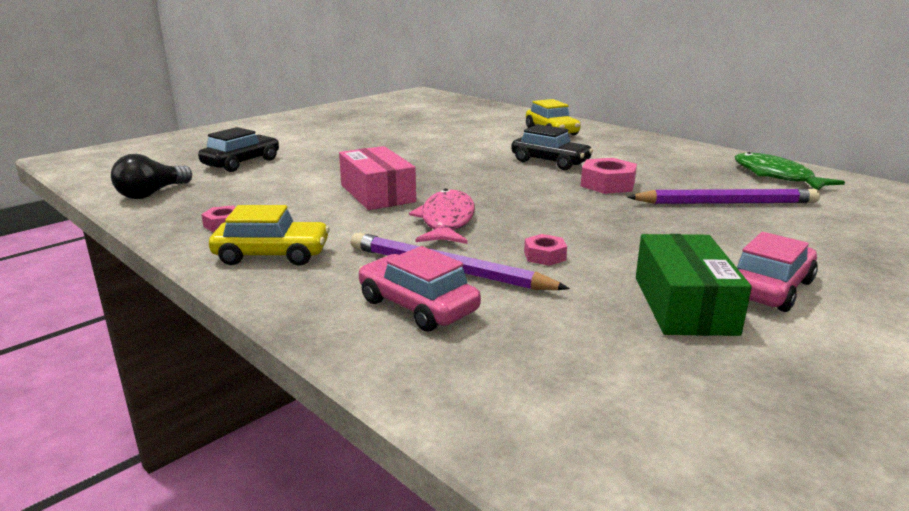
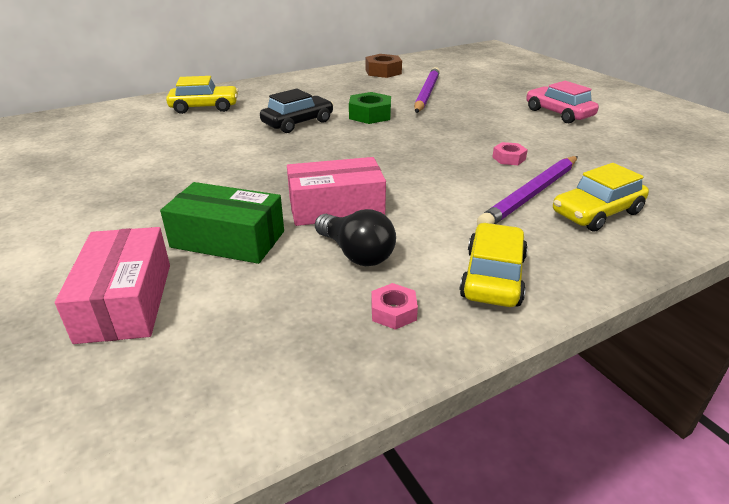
camera: 75 degrees left, 10 degrees up
black light bulb [111,154,192,199] -> black light bulb moved to [315,209,396,266]
black car [198,127,279,172] -> pink box [55,227,170,344]
pink car [358,246,481,332] -> yellow car [553,163,649,232]
pink fish [409,189,475,244] -> none
pink nut [581,158,637,194] -> green nut [349,92,391,124]
green box [636,234,752,336] -> green box moved to [160,182,284,264]
green fish [735,152,845,190] -> brown nut [366,54,402,78]

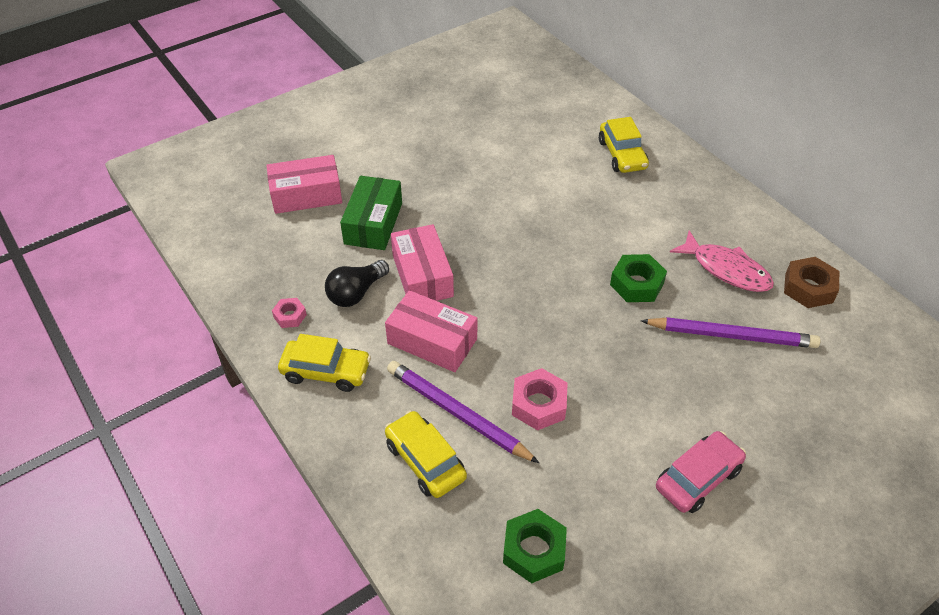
camera: 85 degrees right, 15 degrees up
black car [260,89,334,133] -> none
pink nut [492,142,528,165] -> pink nut [512,368,568,430], size x1.70
none -> pink box [385,290,478,372]
none -> green nut [503,509,567,583]
none -> pink fish [670,231,774,292]

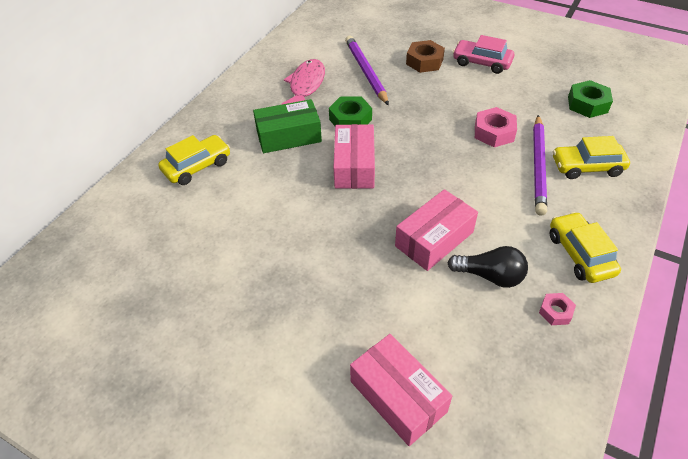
camera: 115 degrees left, 0 degrees up
green box [340,176,402,250] -> green box moved to [253,99,322,153]
pink box [385,290,478,372] -> pink box moved to [333,124,375,189]
yellow car [385,411,467,498] -> yellow car turned 60 degrees clockwise [553,136,630,179]
brown nut [784,257,839,308] -> brown nut moved to [406,40,445,73]

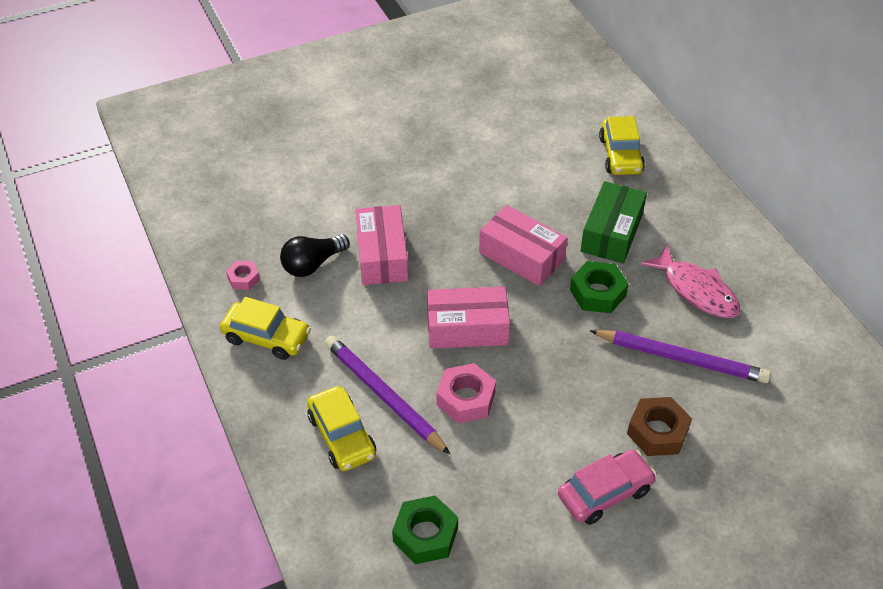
camera: 125 degrees right, 0 degrees up
pink box [350,334,452,446] -> pink box moved to [427,286,510,349]
yellow car [553,136,630,179] -> yellow car turned 120 degrees clockwise [307,386,376,471]

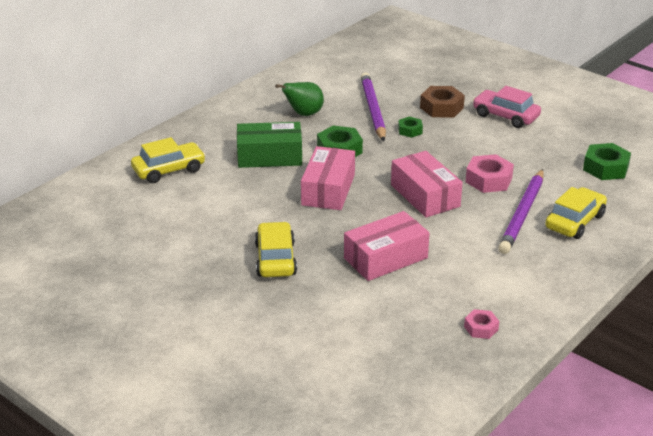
camera: 115 degrees left, 15 degrees down
yellow car [220,297,311,360] -> yellow car moved to [255,222,297,277]
black light bulb [280,234,350,277] -> none
pink fish [640,245,740,318] -> green pear [275,82,324,116]
none -> green nut [398,117,423,138]

